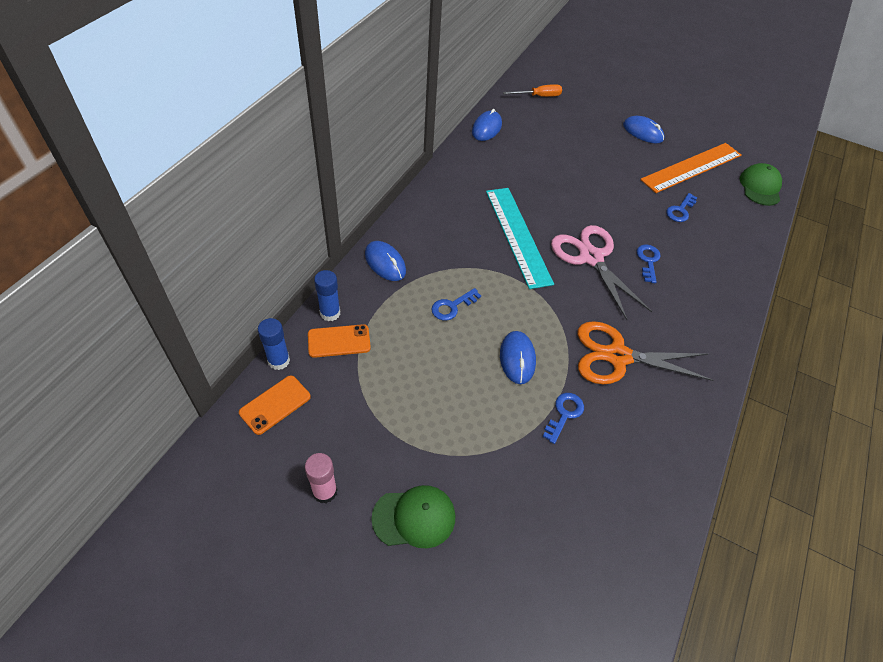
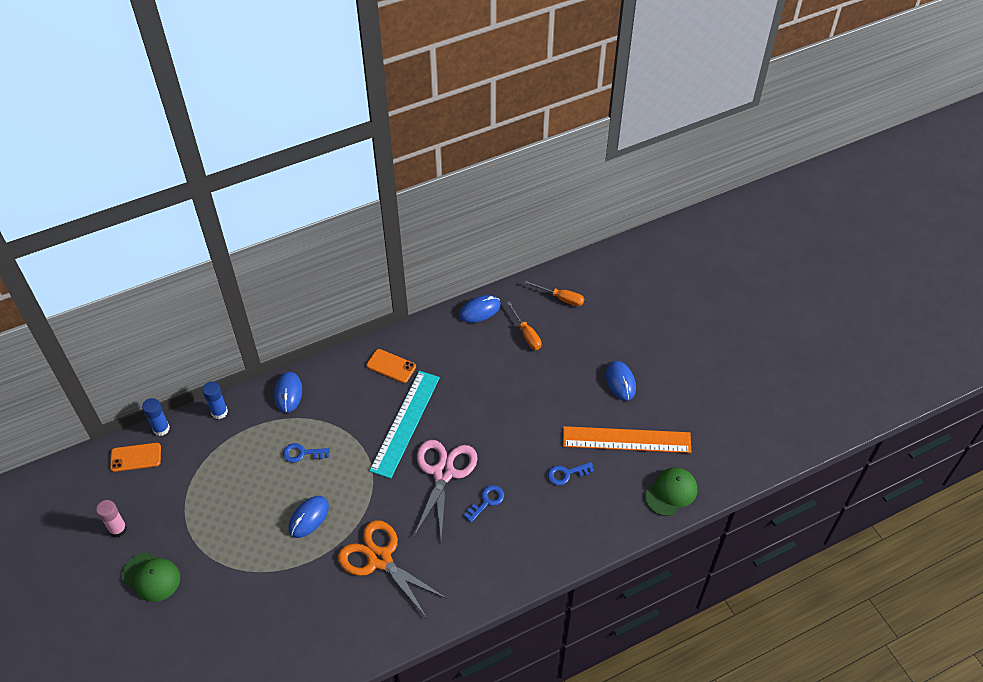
camera: 40 degrees right, 0 degrees up
orange phone [308,324,371,358] -> orange phone moved to [366,349,416,383]
blue key [543,393,584,444] -> none
none -> orange screwdriver [506,301,542,350]

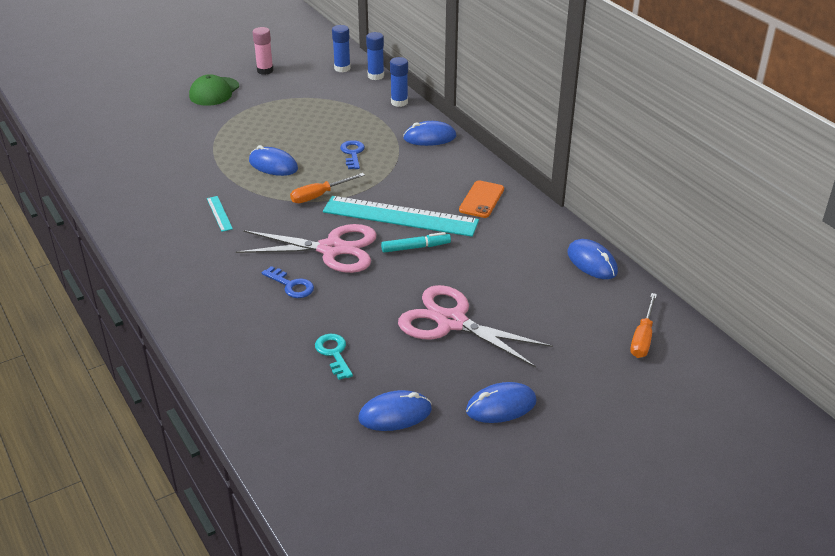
camera: 85 degrees right, 15 degrees down
orange phone [110,443,161,472] -> blue glue stick [332,25,351,72]
orange scissors [338,520,448,618] -> turquoise ruler [207,196,233,232]
orange screwdriver [506,301,542,350] -> orange screwdriver moved to [290,173,365,203]
blue key [548,462,594,485] -> turquoise key [315,334,353,380]
orange ruler [563,426,691,453] -> blue mouse [359,390,432,431]
green cap [645,467,697,516] -> none
none -> turquoise marker [381,232,451,253]
none -> pink scissors [398,285,553,368]

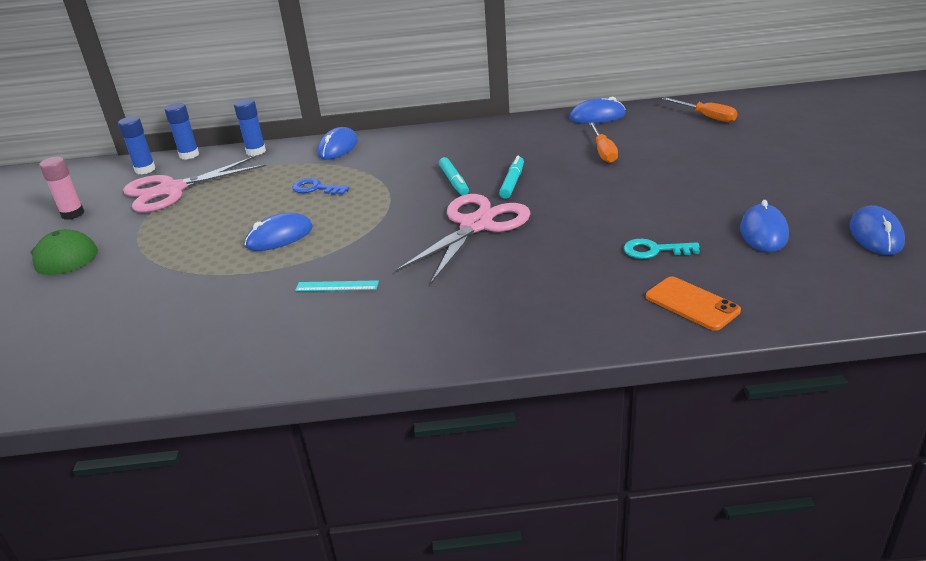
camera: 60 degrees left, 5 degrees down
blue key [262,266,314,298] -> none
orange screwdriver [290,173,365,203] -> orange screwdriver moved to [589,122,618,163]
turquoise ruler [323,196,479,237] -> turquoise marker [439,157,469,195]
pink scissors [398,285,553,368] -> pink scissors moved to [123,156,266,212]
orange phone [459,180,504,218] -> orange phone moved to [646,276,741,331]
blue mouse [466,382,537,423] -> blue mouse moved to [850,205,905,255]

